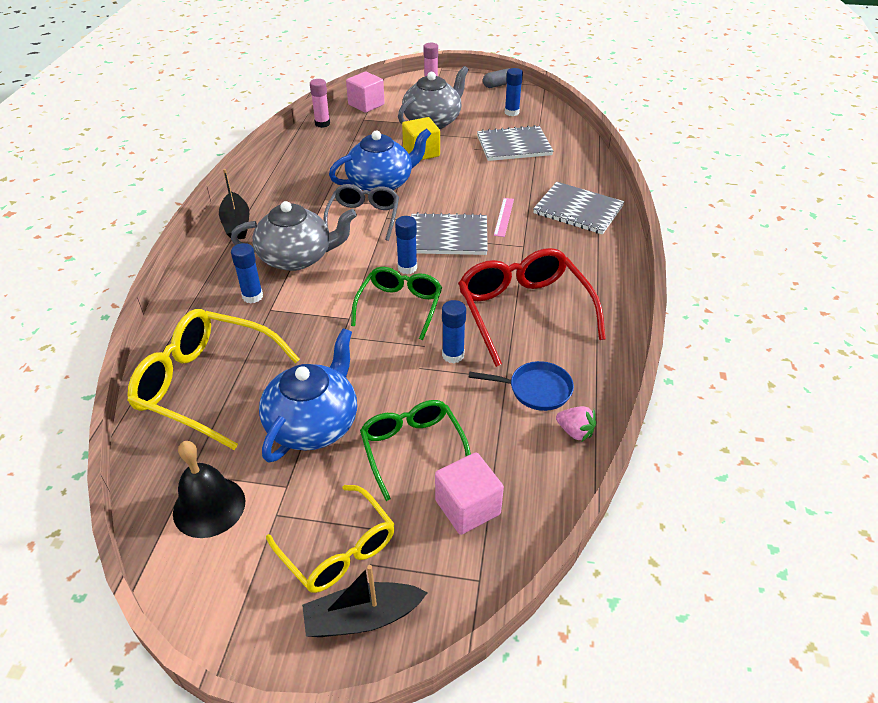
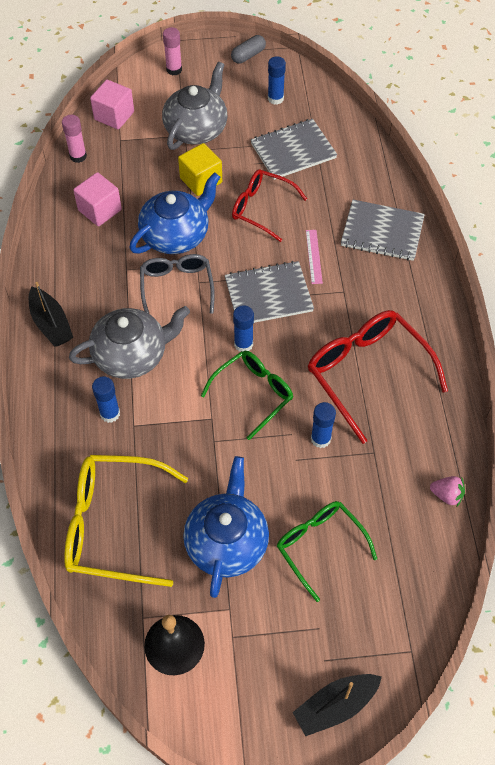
camera: 15 degrees left, 15 degrees up
yellow glasses [266,485,395,593] -> none
green glasses [351,267,442,340] -> green glasses turned 45 degrees clockwise [201,351,293,440]
pink cube [435,452,504,535] -> pink cube moved to [73,172,122,226]
blue pan [469,361,574,411] -> none
none -> red glasses [232,169,307,242]

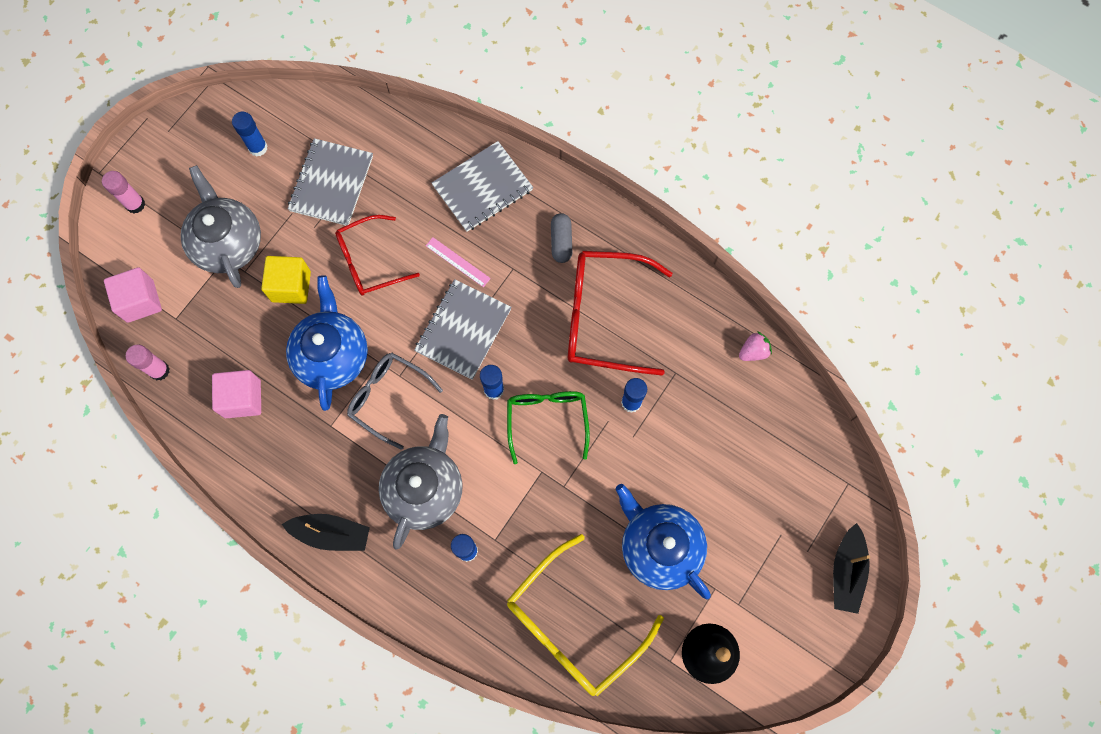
camera: 50 degrees left, 15 degrees up
grey capsule [231,35,266,64] -> grey capsule moved to [551,213,572,263]
green glasses [277,501,377,602] -> none

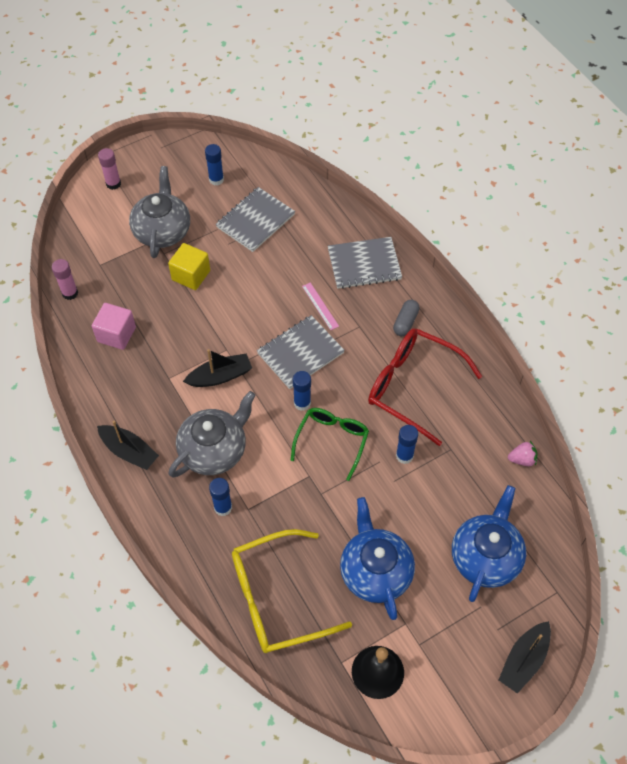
camera: 25 degrees right, 15 degrees down
pink cube [104,267,162,323] -> none
blue teapot [286,275,368,411] -> blue teapot moved to [452,485,526,602]
red glasses [335,215,420,295] -> none
grey glasses [347,353,443,450] -> black boat [183,349,252,387]

